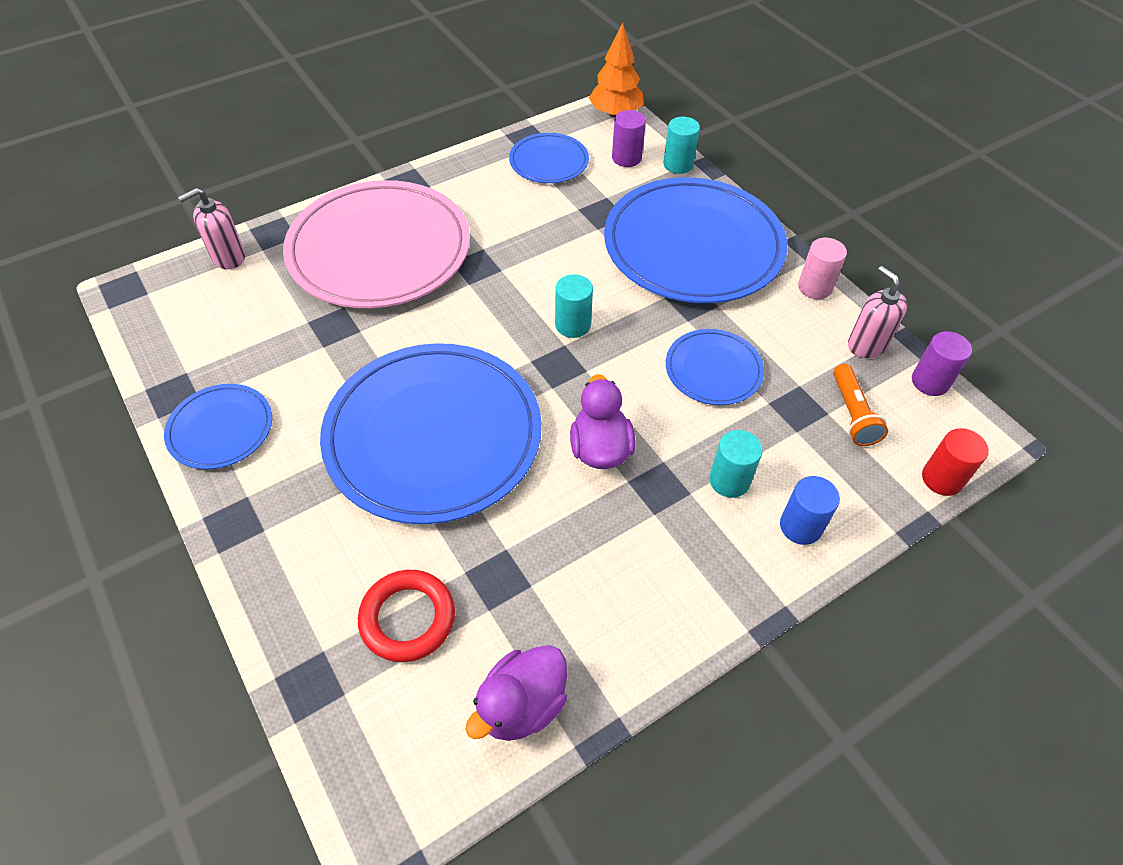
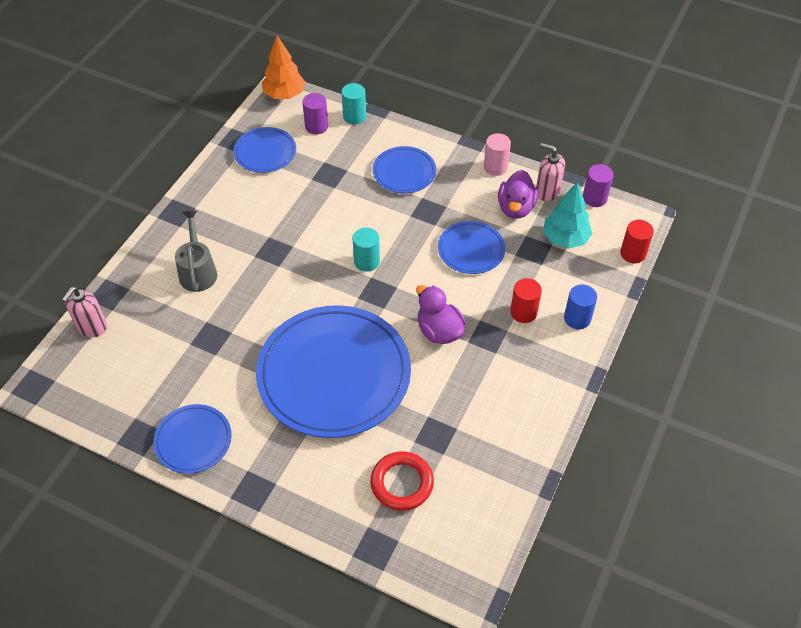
camera: 30 degrees left, 0 degrees up
pink plate [283,180,470,308] -> grey watering can [175,210,217,292]
purple duck [465,645,567,741] -> purple duck moved to [498,170,538,219]
blue plate [604,177,787,303] -> blue plate [373,146,436,193], size x0.48
turquoise cylinder [709,430,762,498] -> red cylinder [510,278,542,323]
orange flashlight [833,364,888,446] -> turquoise tree [543,182,592,249]

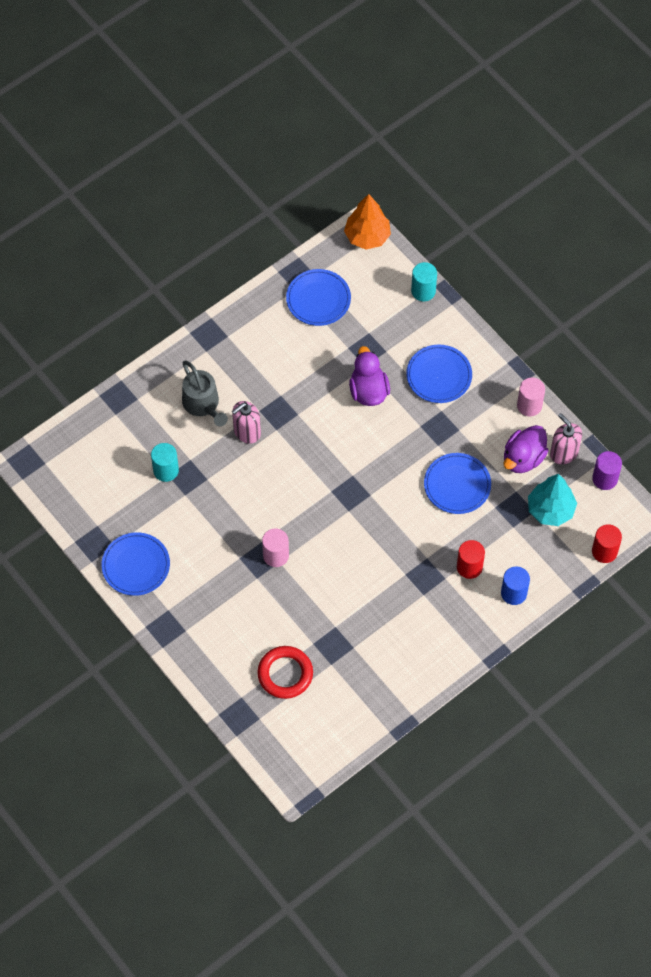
camera: 25 degrees right, 10 degrees up
pink soap dispenser [62,287,107,337] -> pink soap dispenser moved to [232,401,261,444]
grey watering can [175,210,217,292] -> grey watering can turned 135 degrees clockwise [182,360,228,426]
blue plate [256,305,411,438] -> pink cylinder [262,529,289,567]
purple cylinder [302,93,328,134] -> none
turquoise cylinder [353,228,380,272] -> turquoise cylinder moved to [151,443,179,482]
purple duck [416,285,466,344] -> purple duck moved to [349,346,390,406]

